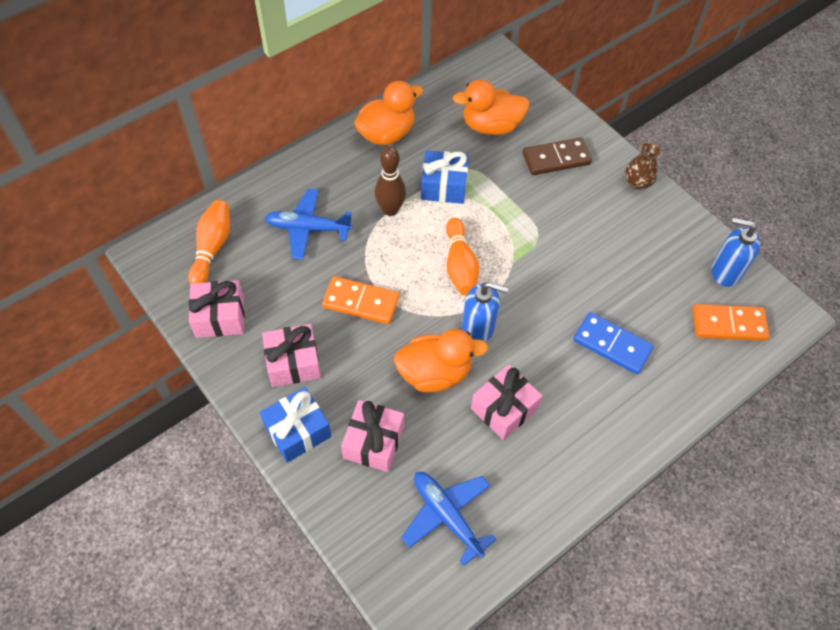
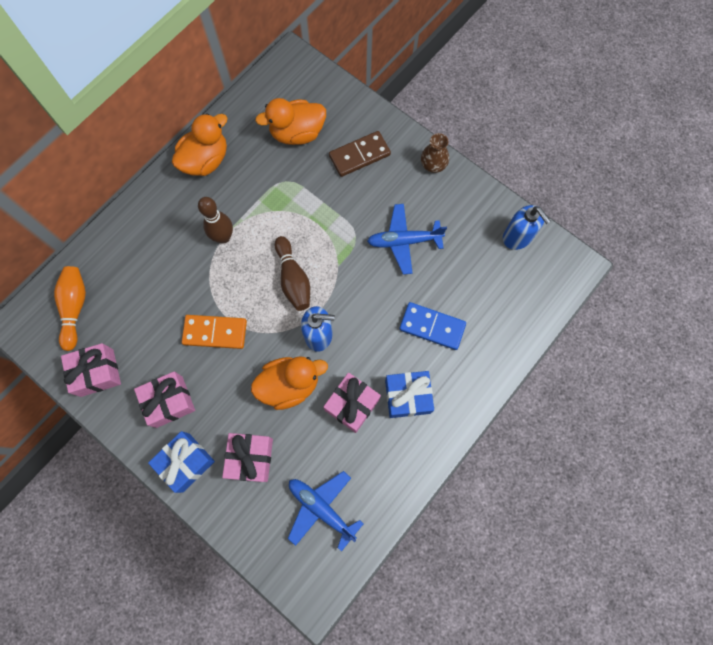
camera: 10 degrees left, 15 degrees up
blue plane [265,189,353,260] -> blue plane moved to [367,204,447,275]
blue gift [421,151,469,204] -> blue gift moved to [385,371,434,418]
orange bowling pin [446,218,479,296] -> brown bowling pin [275,236,310,311]
orange domino [692,304,770,341] -> none
blue soap dispenser [712,218,760,287] -> blue soap dispenser turned 135 degrees counterclockwise [503,205,551,250]

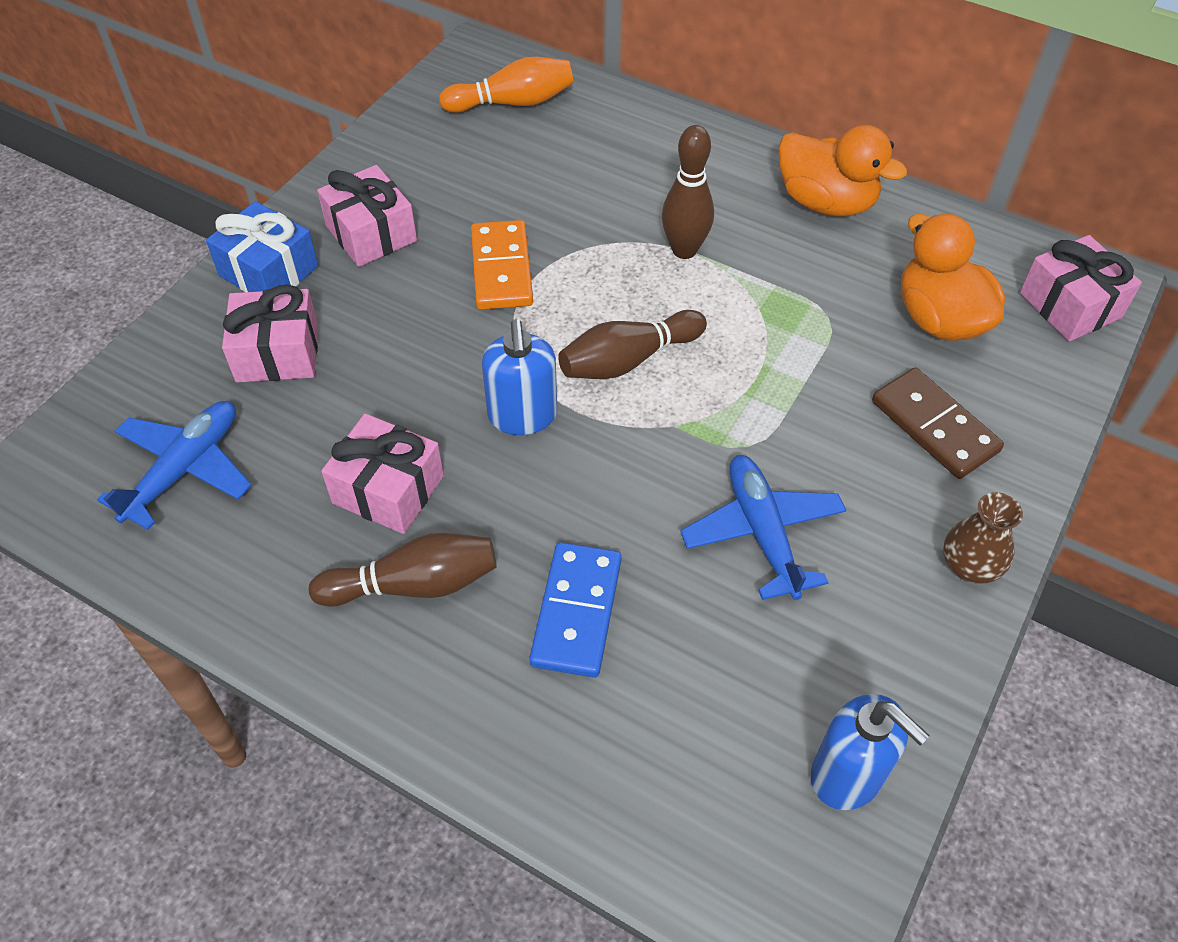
camera: 80 degrees right, 20 degrees down
pink gift [61,343,121,397] -> pink gift moved to [1020,235,1142,341]
orange duck [251,356,328,410] -> none
blue gift [385,371,434,418] -> brown bowling pin [309,532,497,607]
blue soap dispenser [503,205,551,250] -> blue soap dispenser turned 90 degrees counterclockwise [811,694,930,810]

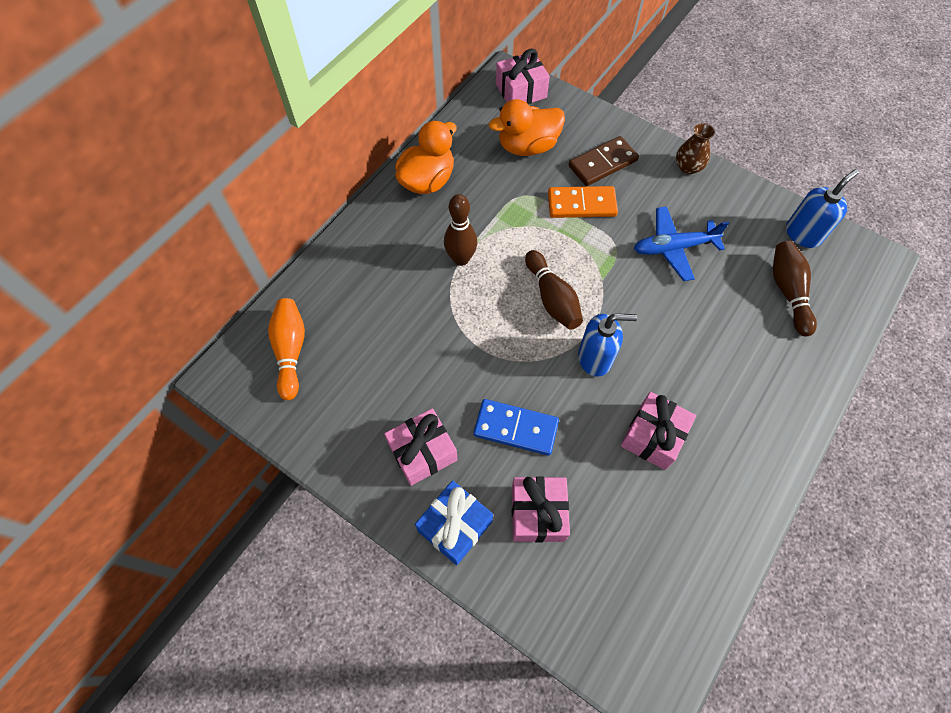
camera: 85 degrees left, 10 degrees up
blue plane [97,401,252,530] -> none
brown bowling pin [309,532,497,607] -> brown bowling pin moved to [773,241,817,336]
orange domino [471,220,533,310] -> orange domino moved to [548,186,618,218]
blue domino [529,542,622,678] -> blue domino moved to [474,399,559,456]

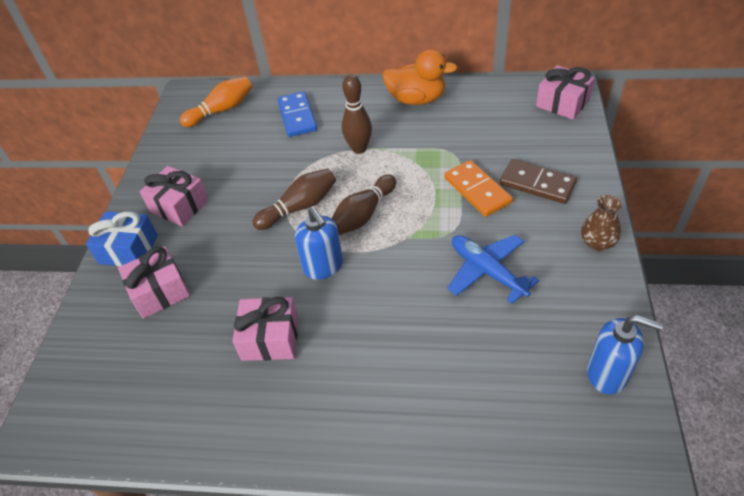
camera: 65 degrees right, 15 degrees down
blue domino [474,399,559,456] -> blue domino moved to [277,91,317,137]
orange duck [489,99,565,156] -> none
brown bowling pin [773,241,817,336] -> brown bowling pin moved to [252,168,336,230]

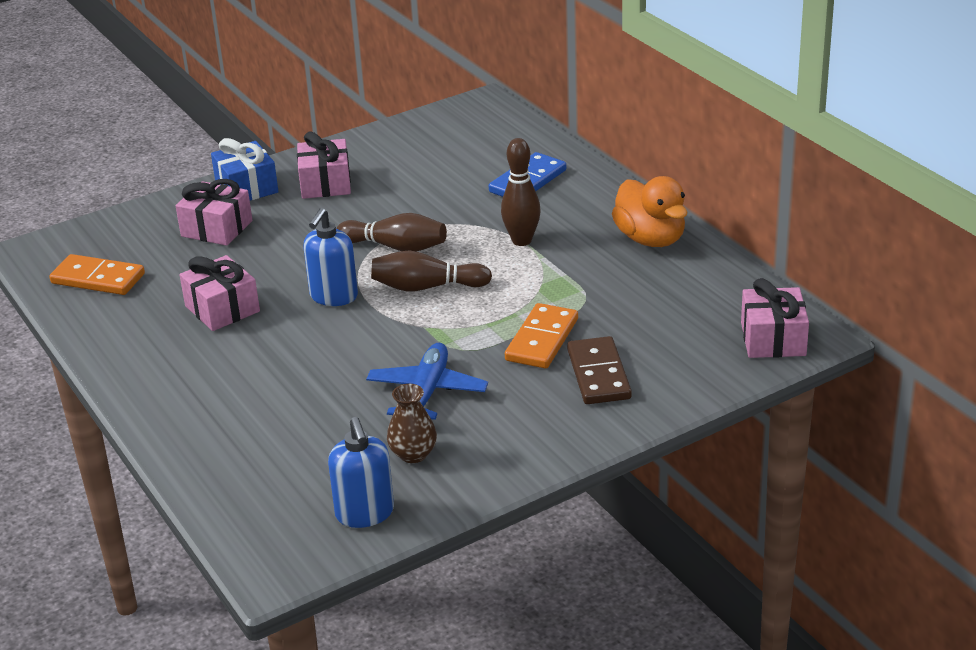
camera: 50 degrees right, 15 degrees down
orange bowling pin [180,77,252,127] -> none
brown vase [581,195,623,251] -> brown vase moved to [387,384,437,463]
none -> orange domino [49,254,145,295]

